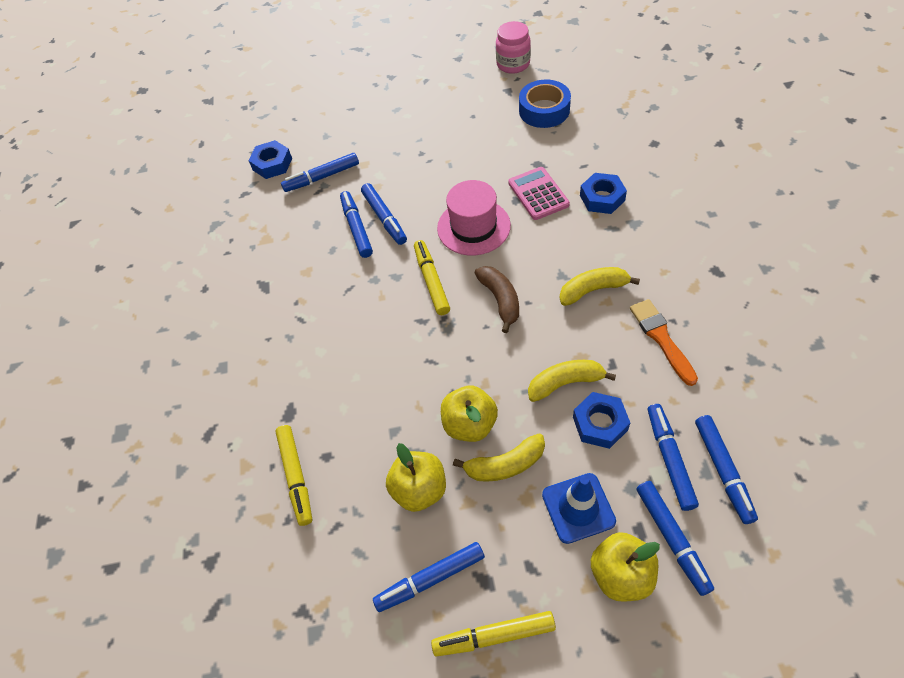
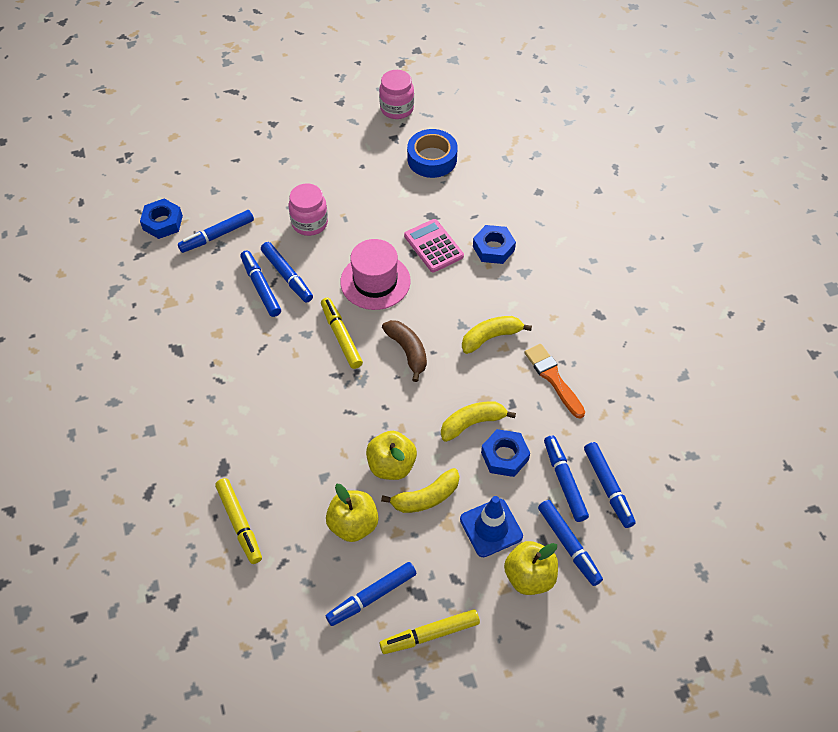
camera: 15 degrees left, 0 degrees up
none -> pink jar [289,183,328,236]

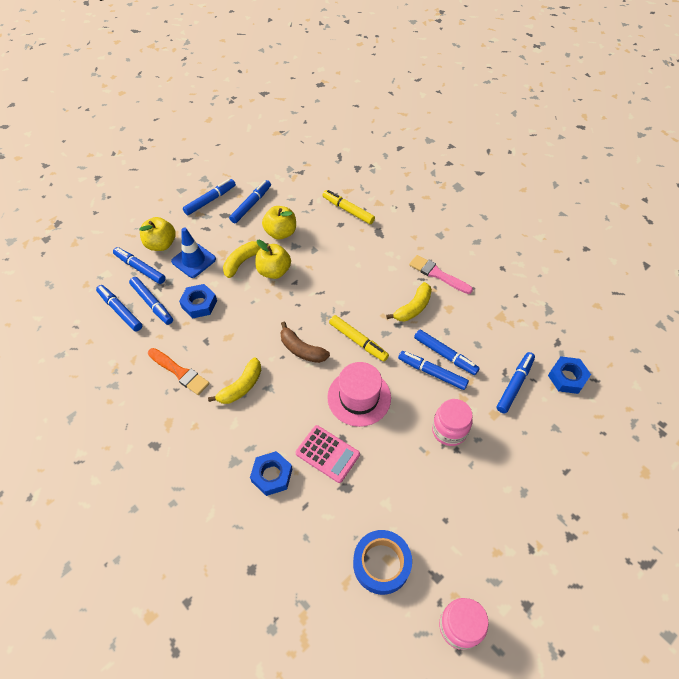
camera: 155 degrees right, 0 degrees up
yellow marker [379,609,480,654] -> blue marker [183,179,236,215]
yellow banana [441,402,516,442] -> yellow banana moved to [386,282,432,321]
none -> pink brush [409,255,473,294]

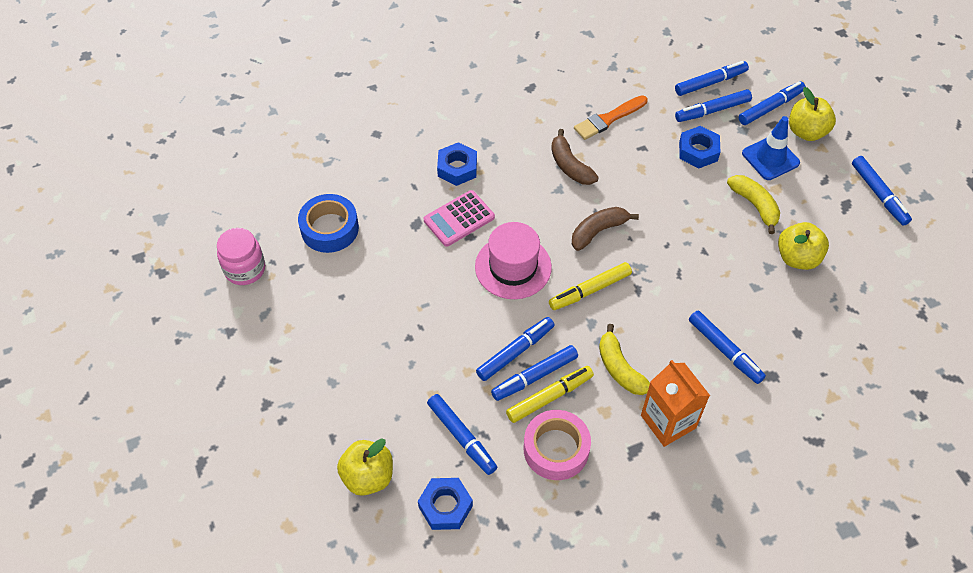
camera: 110 degrees right, 0 degrees up
yellow banana [208,358,261,404] -> brown banana [551,129,599,185]
blue marker [229,180,271,223] -> blue marker moved to [689,311,766,384]
yellow apple [255,240,291,279] -> yellow apple moved to [337,438,393,496]
yellow marker [322,190,375,224] -> yellow marker moved to [506,366,594,423]
pink brush [409,255,473,294] -> orange carton [641,360,710,447]
pink jar [432,399,472,446] -> none
none -> pink tape [524,410,591,480]

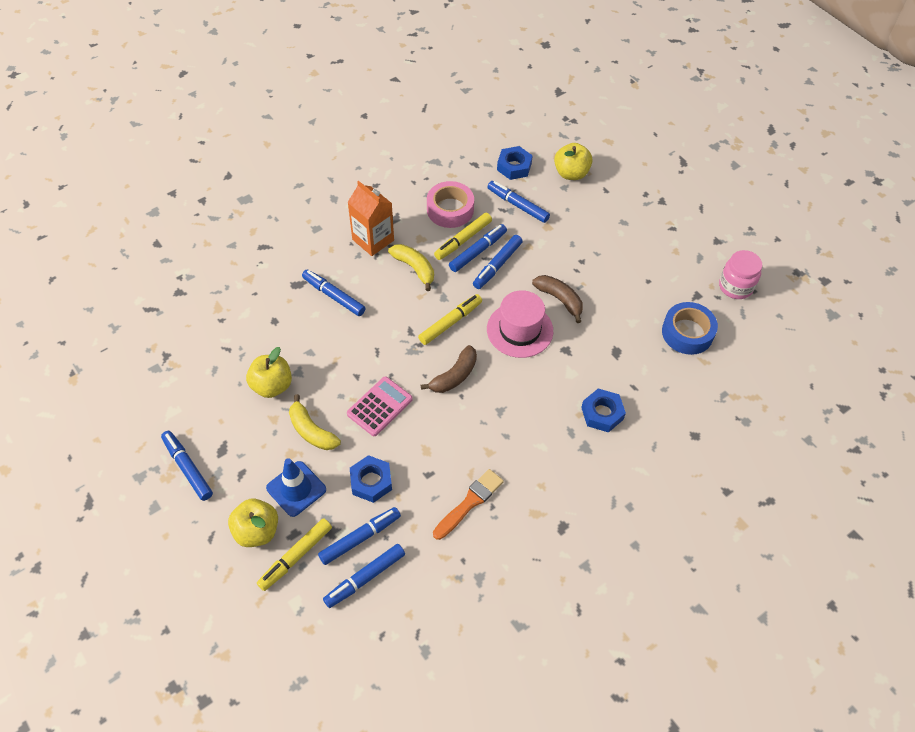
camera: 165 degrees right, 0 degrees up
pink calculator [424,190,495,247] -> pink calculator moved to [347,377,413,436]
brown banana [551,129,599,185] -> brown banana moved to [532,275,583,323]
blue marker [739,81,806,125] -> yellow marker [257,518,332,591]

